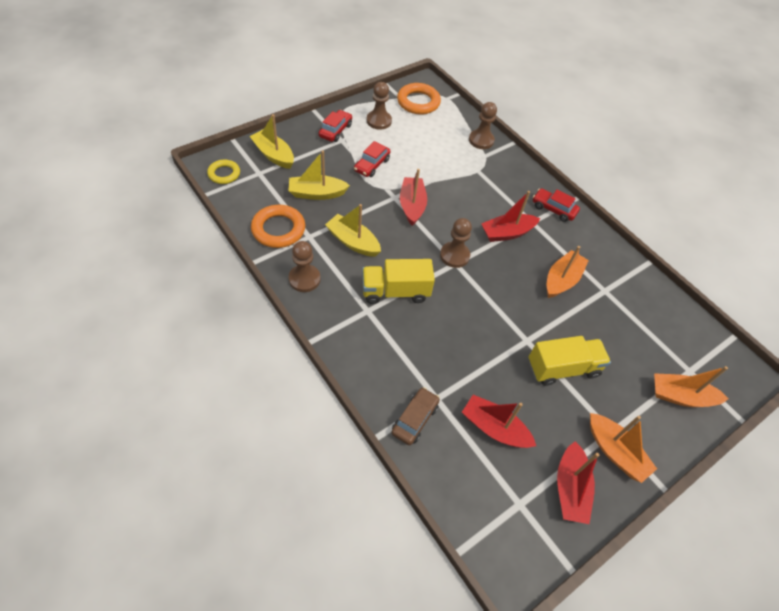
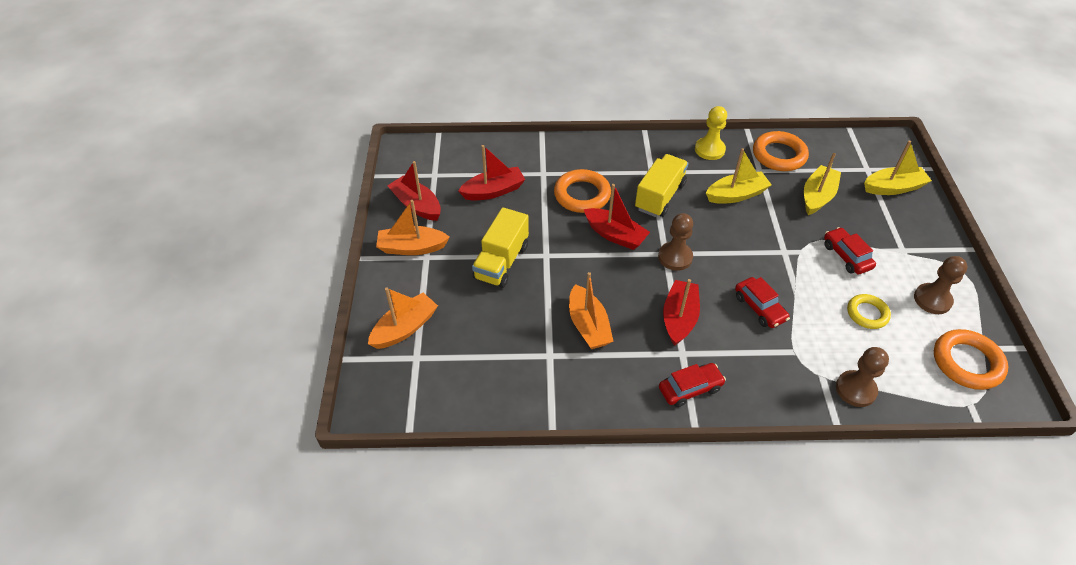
camera: 130 degrees right, 5 degrees down
yellow ring [207,159,240,184] -> yellow ring moved to [847,294,891,329]
brown pawn [289,241,321,292] -> yellow pawn [695,106,727,160]
red car [319,110,352,142] -> red car moved to [735,277,790,328]
brown car [391,387,440,445] -> none
red boat [400,169,427,226] -> red boat moved to [584,184,650,250]
none -> orange ring [554,169,611,213]

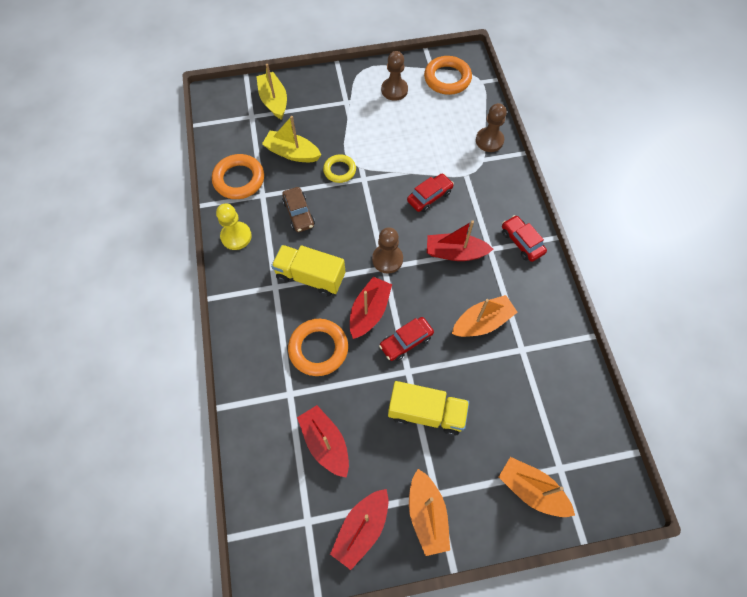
camera: 100 degrees left, 15 degrees up
yellow boat [706,148,772,203] -> brown car [282,187,315,232]
red car [824,227,876,274] -> red car moved to [379,317,434,361]
yellow ring [847,294,891,329] -> yellow ring moved to [323,154,356,183]

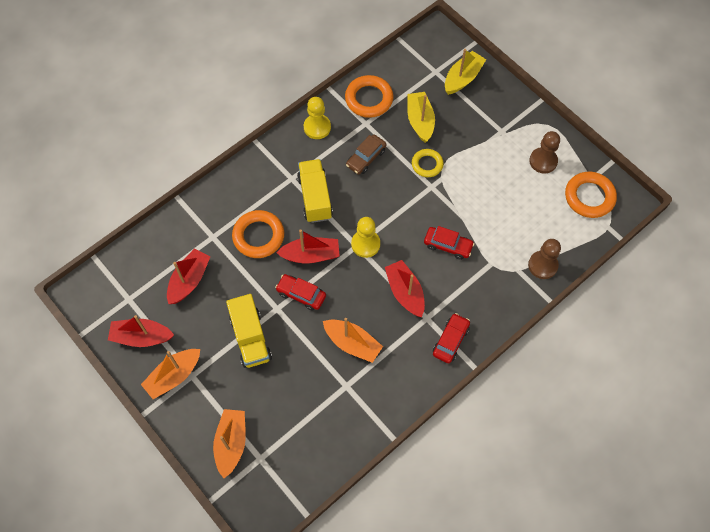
camera: 60 degrees right, 0 degrees up
brown pawn [372,227,403,274] -> yellow pawn [351,217,380,258]

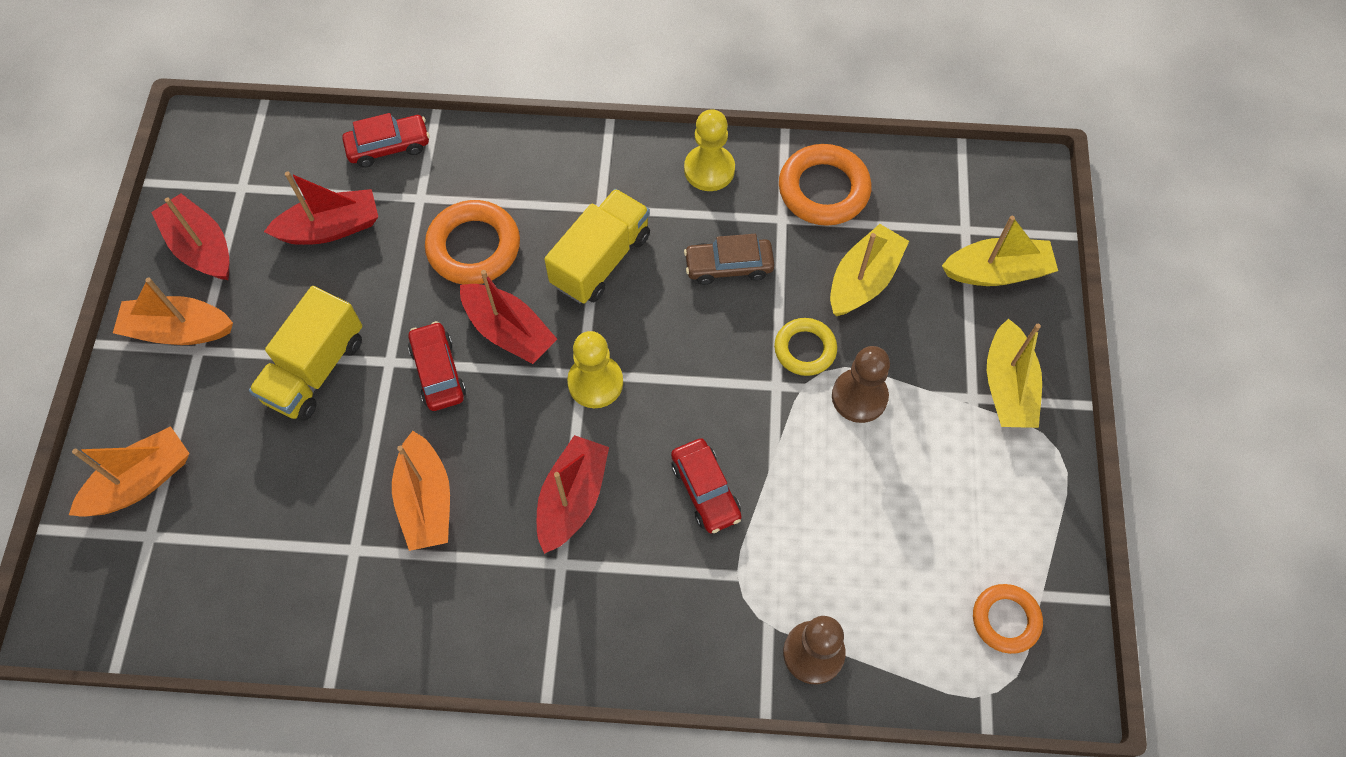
camera: 45 degrees right, 0 degrees up
red car [433,313,470,363] -> red car moved to [342,113,430,168]
brown pawn [529,131,560,173] -> brown pawn moved to [832,346,890,423]
orange ring [565,172,617,218] -> orange ring [973,584,1043,654], size x0.64
none -> yellow boat [987,318,1042,428]

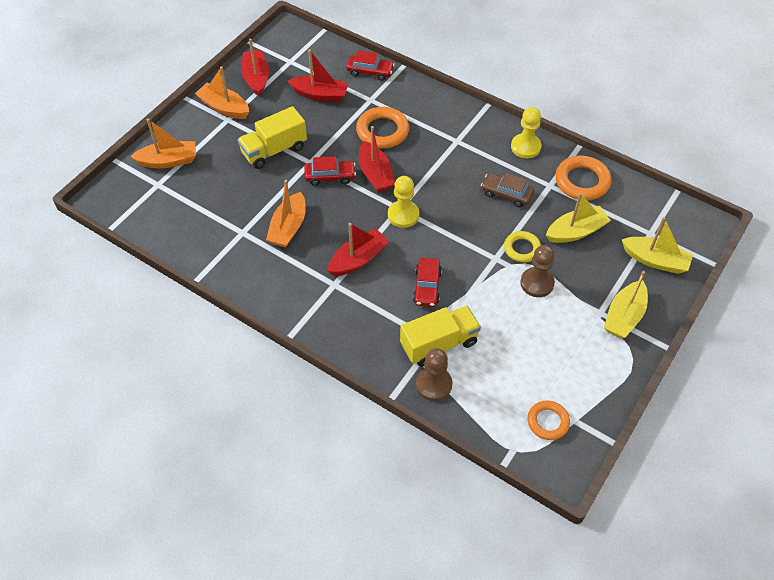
camera: 30 degrees right, 10 degrees down
red car [408,321,466,411] -> red car turned 75 degrees clockwise [304,156,356,186]
yellow truck [544,189,650,304] -> yellow truck moved to [400,306,481,367]

